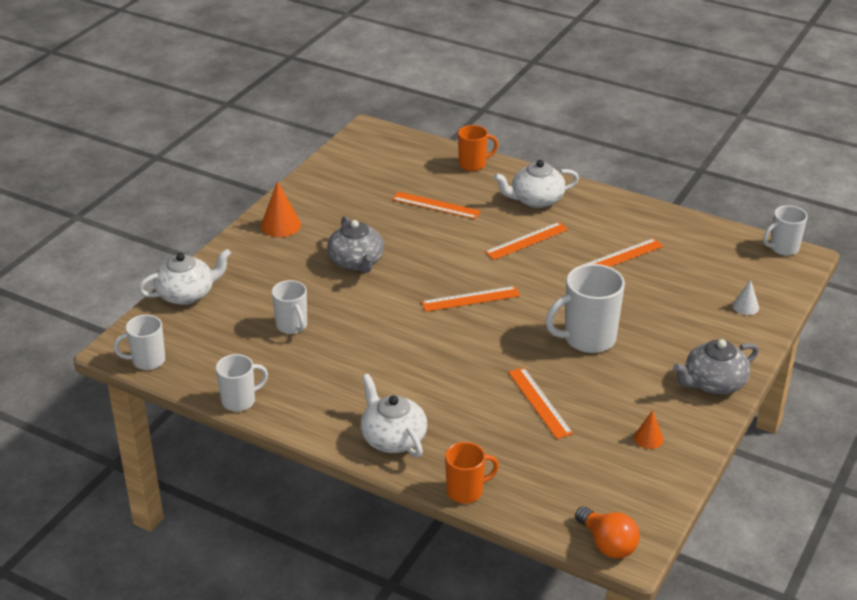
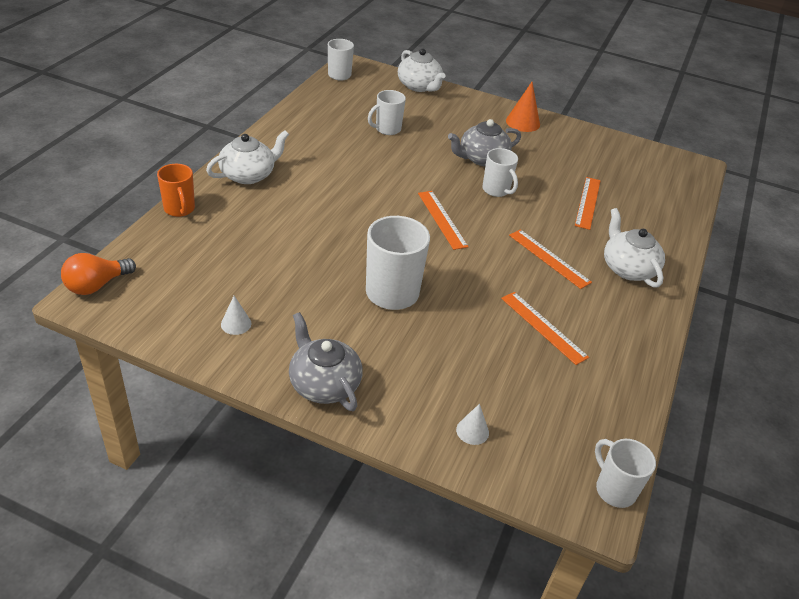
camera: 80 degrees right, 5 degrees up
white mug [216,354,268,412] -> white mug moved to [482,148,518,197]
orange mug [458,125,498,171] -> none
orange ruler [508,367,573,439] -> none
orange cone [634,410,663,449] -> white cone [221,296,251,335]

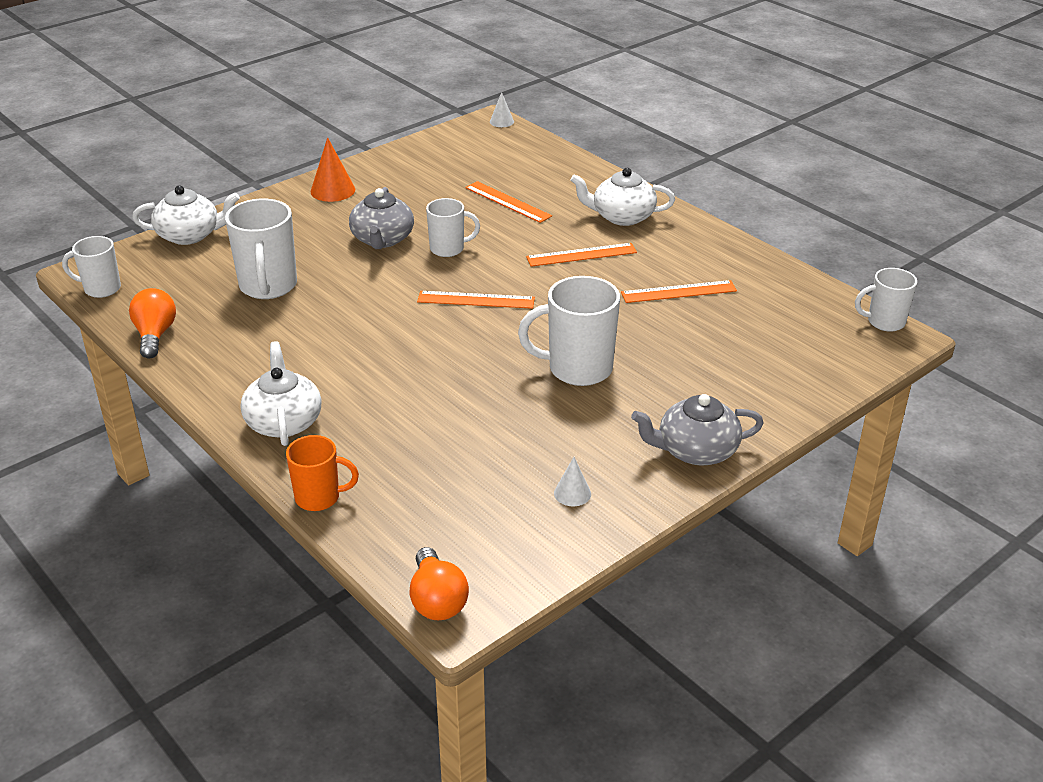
camera: 60 degrees left, 5 degrees down
white mug [368,90,406,135] -> white mug [225,199,297,299], size x1.63
white cone [456,404,489,445] -> white cone moved to [490,92,514,127]
none -> orange light bulb [129,288,176,358]

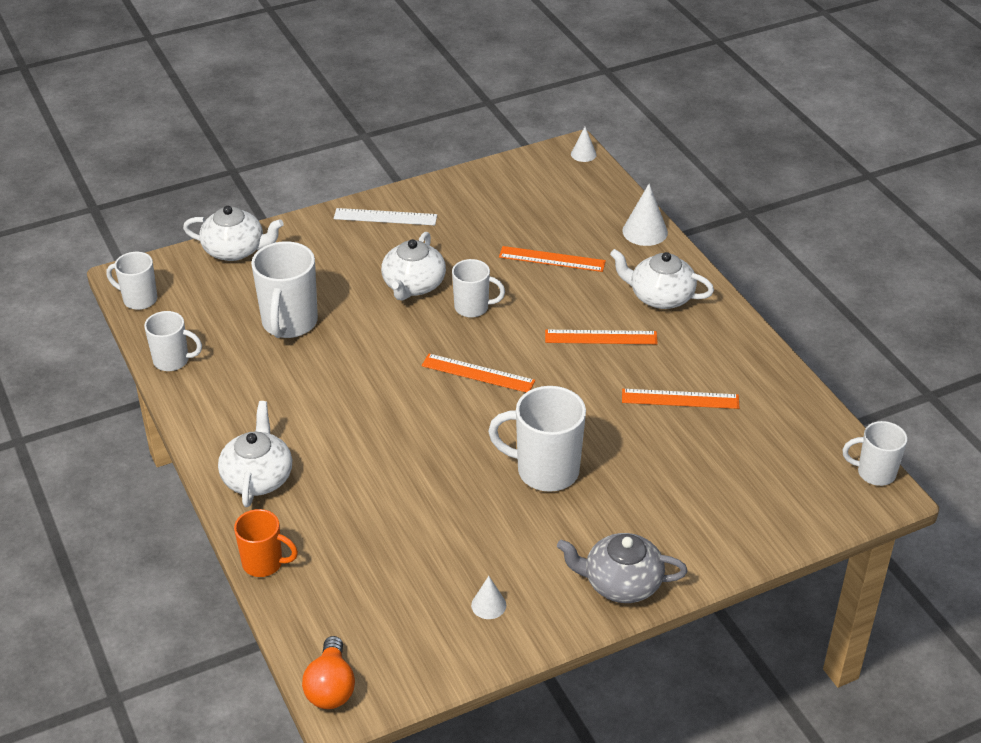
camera: 15 degrees right, 5 degrees up
orange light bulb [129,288,176,358] -> white mug [144,311,202,371]
orange cone [311,137,355,202] -> white ruler [334,208,437,225]
grey teapot [349,187,414,249] -> white teapot [381,232,446,301]
orange ruler [465,181,552,223] -> orange ruler turned 45 degrees counterclockwise [499,246,606,272]
none -> white cone [622,184,668,246]

